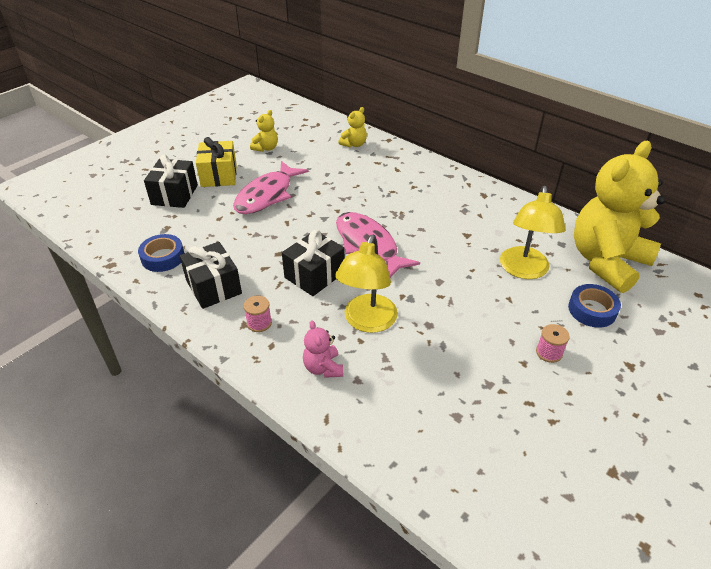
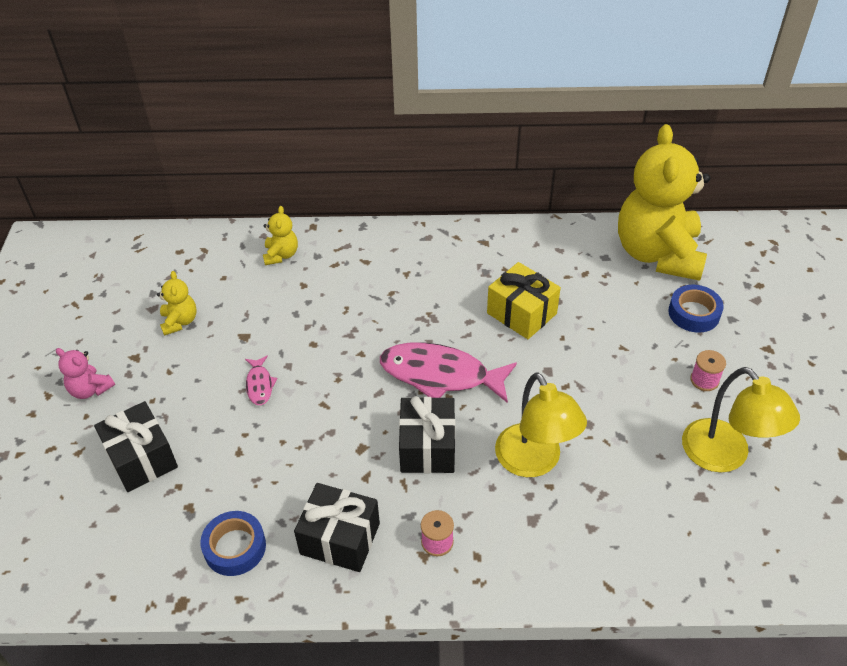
camera: 40 degrees left, 5 degrees up
yellow gift [196,137,237,187] -> yellow gift moved to [487,262,561,339]
pink fish [233,161,309,214] -> pink fish [245,355,278,405], size x0.46
pink teddy bear [303,320,343,378] -> pink teddy bear moved to [56,348,115,399]
yellow lamp [500,186,566,279] -> yellow lamp moved to [682,367,800,472]

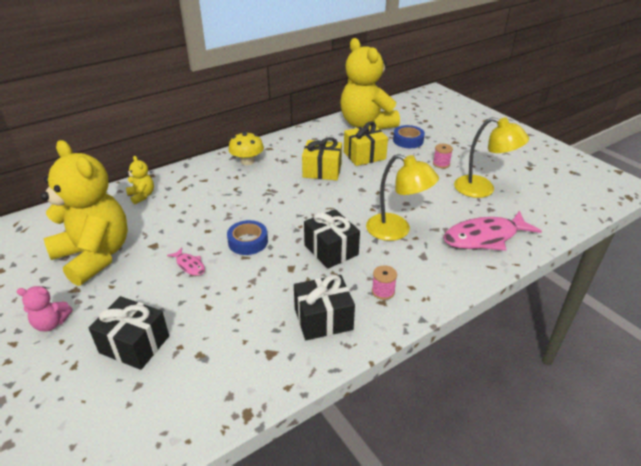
camera: 35 degrees left, 10 degrees down
yellow teddy bear [157,271,197,336] -> yellow teddy bear [41,140,128,286], size x2.46
blue tape [200,511,266,576] -> blue tape moved to [227,220,268,255]
pink fish [380,342,517,403] -> pink fish moved to [443,211,542,251]
none -> yellow mushroom [228,132,264,165]
none -> yellow gift [344,121,388,166]

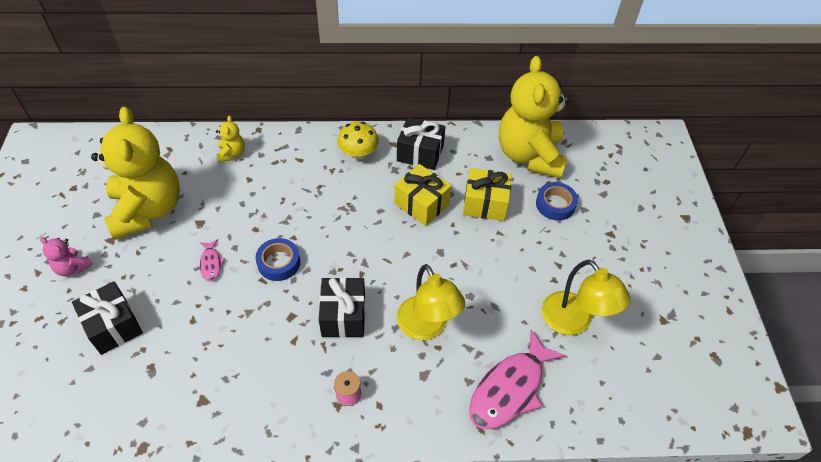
camera: 30 degrees right, 15 degrees up
black gift [294,275,355,340] -> black gift moved to [397,117,445,170]
pink spool [433,144,453,168] -> none
pink fish [443,211,542,251] -> pink fish turned 60 degrees counterclockwise [469,329,566,429]

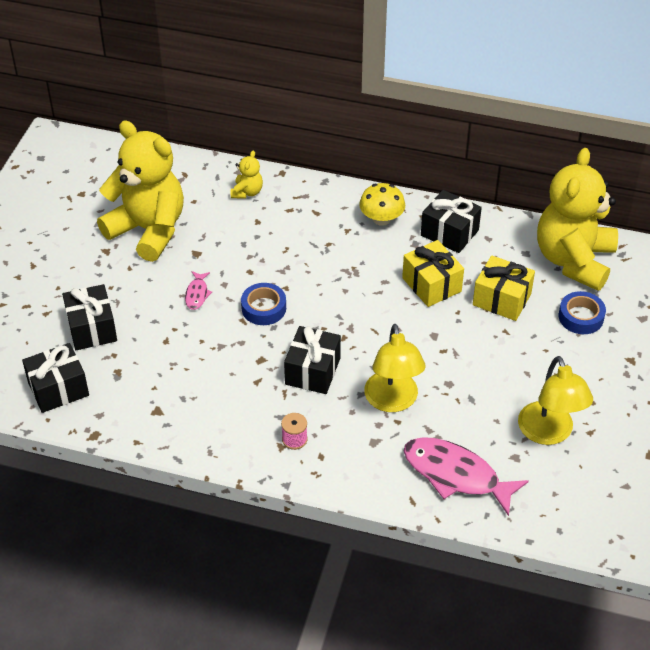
camera: 20 degrees right, 5 degrees down
pink teddy bear [40,237,93,276] -> none
yellow teddy bear [91,107,180,240] -> yellow teddy bear turned 60 degrees counterclockwise [97,121,184,262]
pink fish [469,329,566,429] -> pink fish turned 60 degrees clockwise [404,437,529,516]
none -> black gift [22,343,89,413]

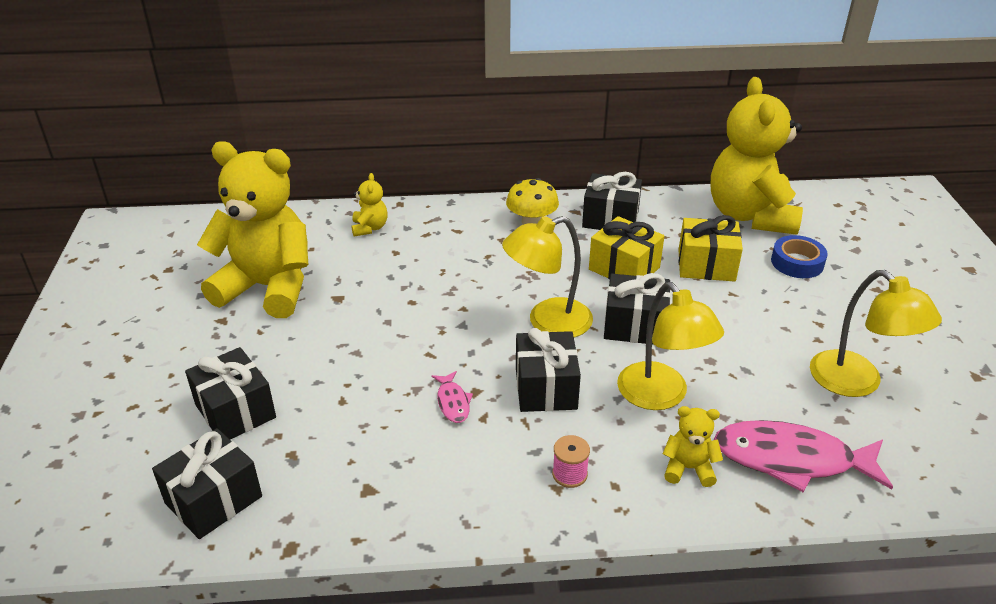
camera: 20 degrees left, 10 degrees down
pink fish [185,271,212,310] -> pink fish moved to [432,371,473,423]
blue tape [241,283,286,325] -> none
none -> yellow lamp [502,216,593,338]
none -> black gift [604,273,671,345]
none -> yellow teddy bear [663,406,723,487]

